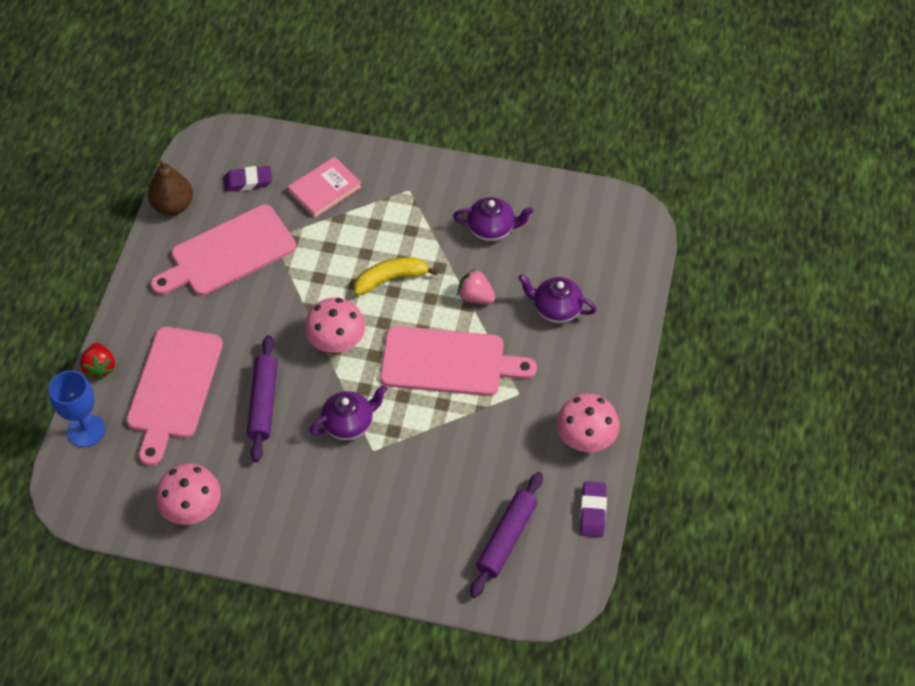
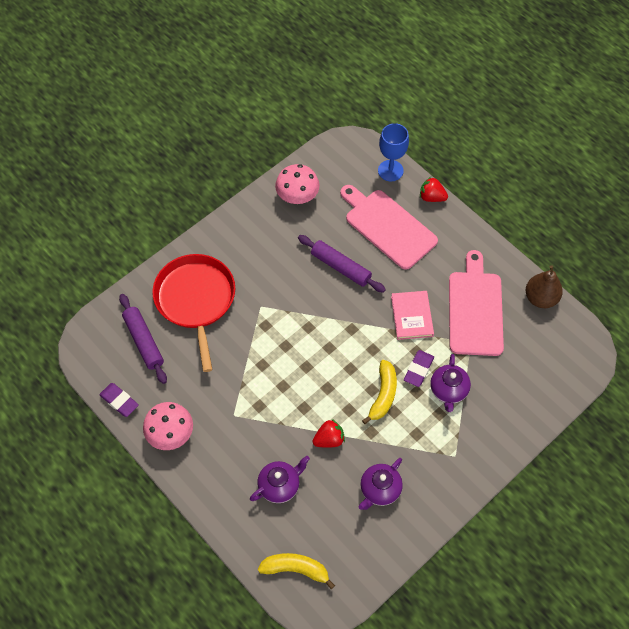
camera: 125 degrees right, 5 degrees up
purple eraser [224,166,272,192] -> purple eraser moved to [404,350,434,387]
pink book [288,157,362,218] -> pink book moved to [391,291,434,340]
pink mushroom [304,298,365,353] -> none
purple teapot [309,385,387,440] -> purple teapot moved to [430,354,471,412]
pink cutting board [380,326,537,396] -> none
pink strawberry [457,268,496,304] -> red strawberry [313,419,345,448]
none -> red pan [152,254,235,372]
none -> yellow banana [258,553,335,589]

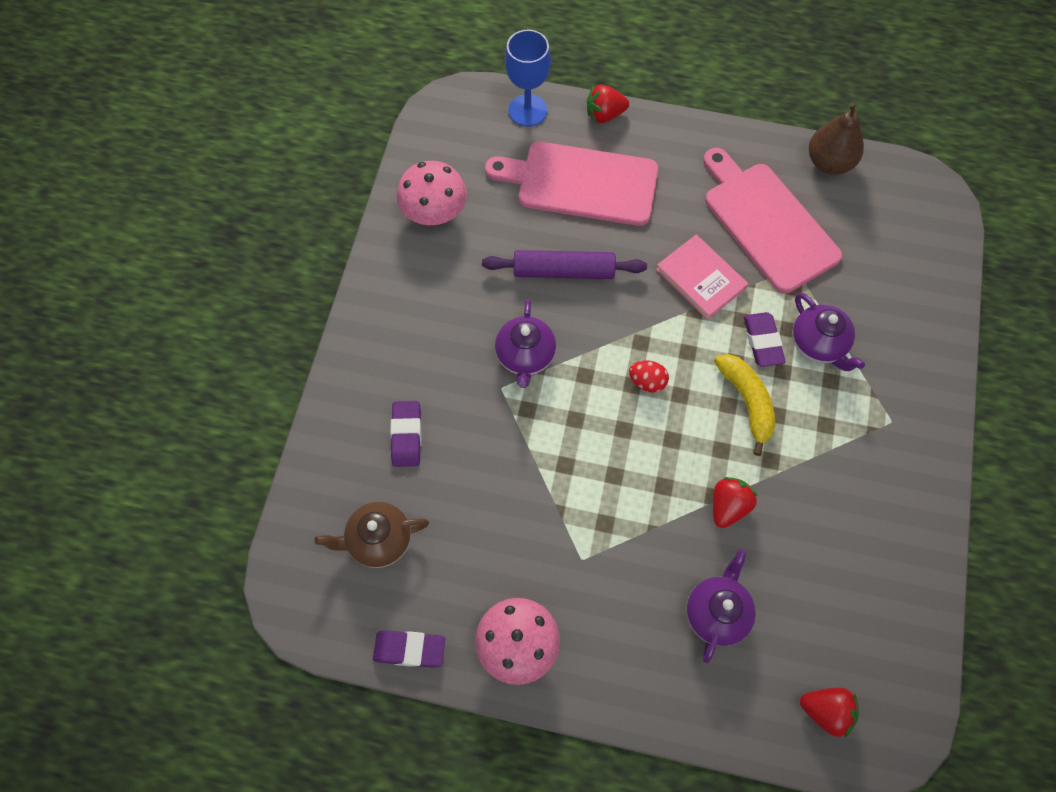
camera: 35 degrees left, 5 degrees up
purple rolling pin [119,294,167,384] -> brown teapot [314,502,429,568]
red pan [152,254,235,372] -> purple eraser [390,401,422,467]
yellow banana [258,553,335,589] -> red strawberry [800,688,859,737]
purple teapot [359,458,403,510] -> purple teapot moved to [495,299,556,388]
none -> red egg [629,361,669,393]

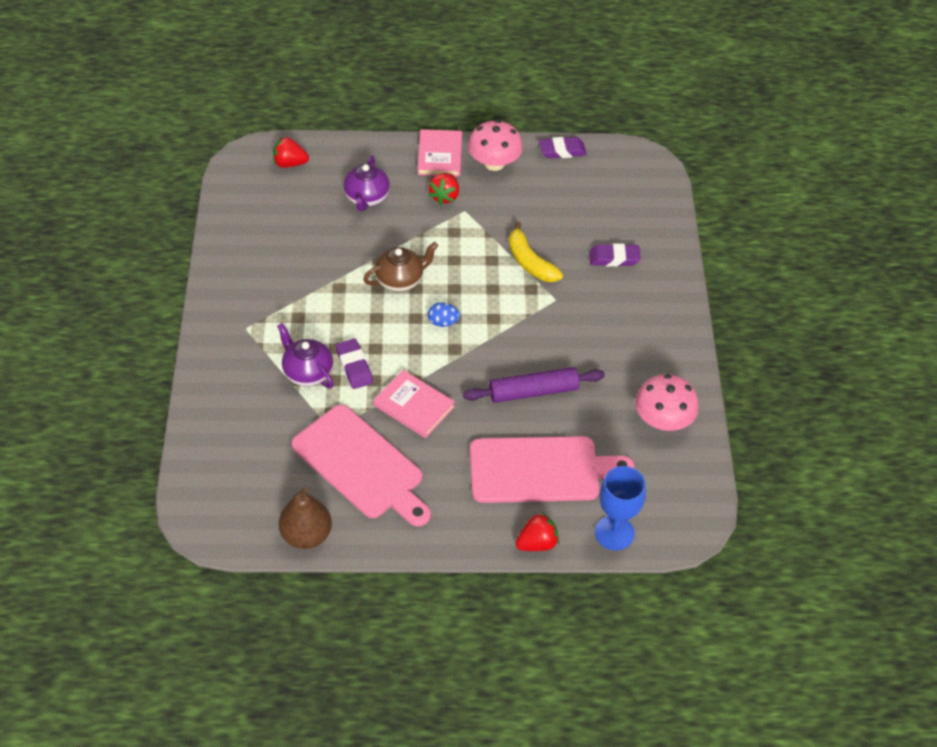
camera: 165 degrees right, 15 degrees down
brown teapot [314,502,429,568] -> brown teapot moved to [363,242,438,292]
purple eraser [390,401,422,467] -> purple eraser turned 75 degrees counterclockwise [589,243,641,267]
purple teapot [495,299,556,388] -> none
red egg [629,361,669,393] -> blue egg [428,302,460,327]
red strawberry [713,477,758,528] -> red strawberry moved to [429,173,459,205]
yellow banana [714,354,775,456] -> yellow banana moved to [509,222,563,282]
none -> pink book [418,129,462,177]

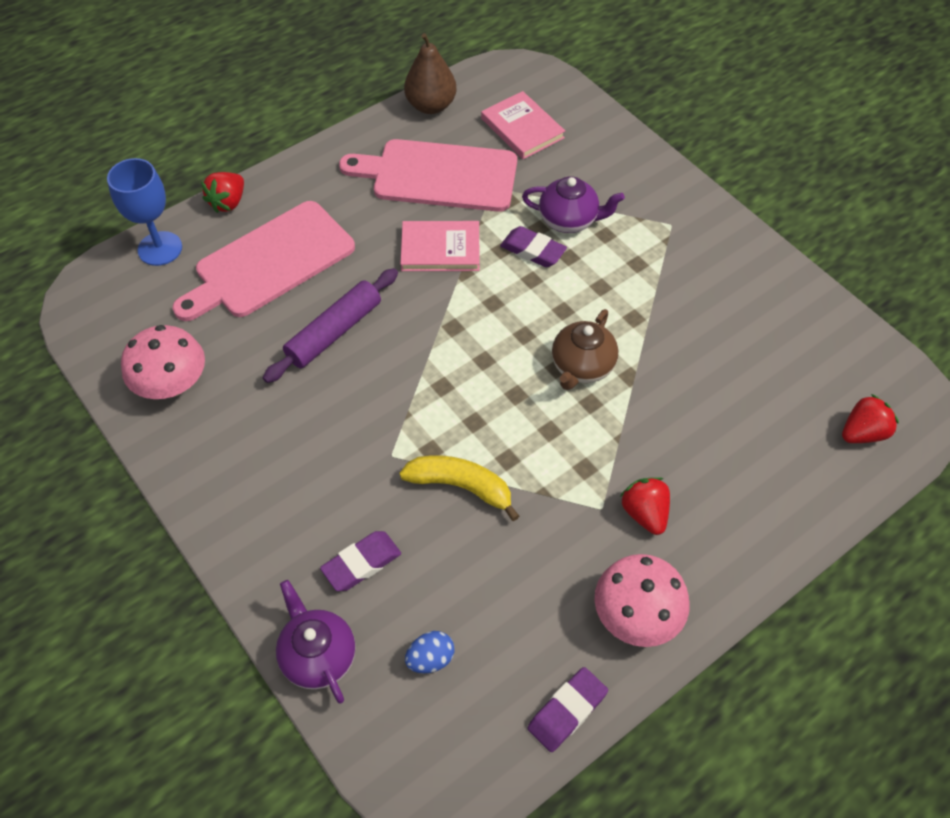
camera: 145 degrees right, 5 degrees up
purple teapot [344,155,390,211] -> purple teapot moved to [276,580,356,704]
pink book [418,129,462,177] -> pink book moved to [481,91,565,159]
blue egg [428,302,460,327] -> blue egg moved to [405,631,455,673]

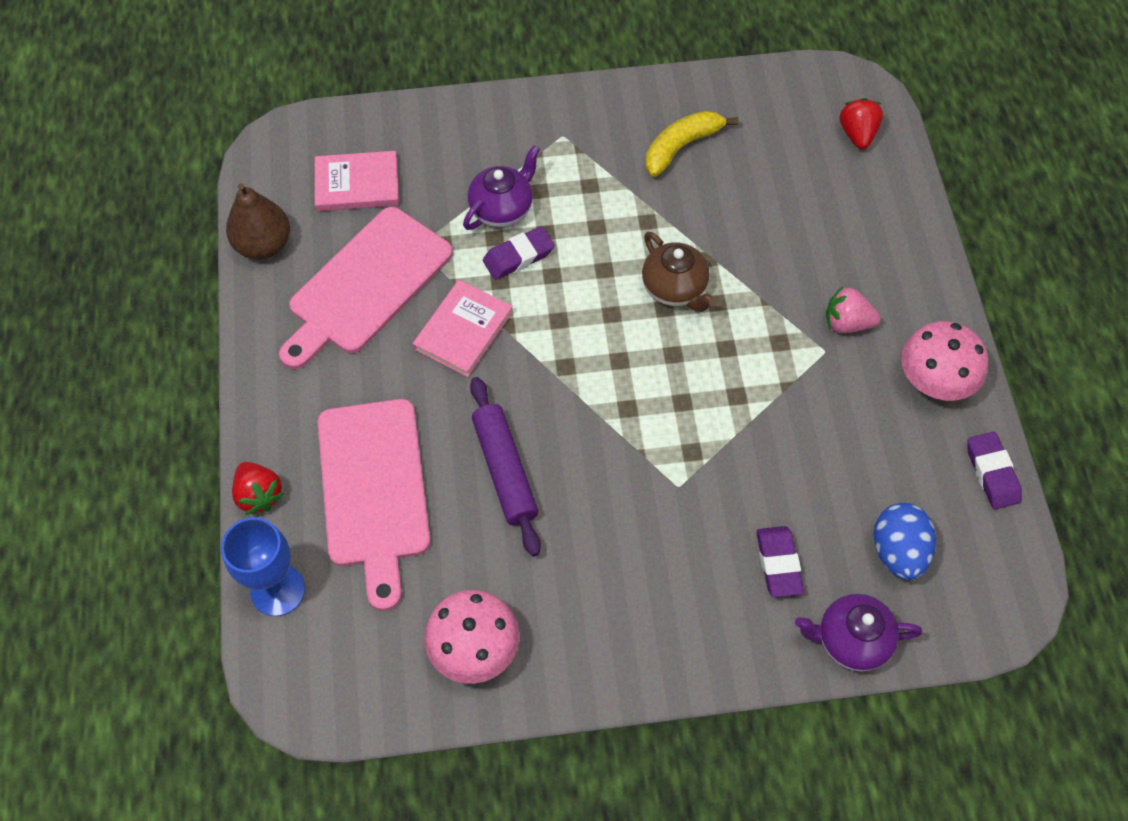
camera: 60 degrees left, 5 degrees up
yellow banana [400,455,519,521] -> yellow banana moved to [646,111,738,177]
blue egg [405,631,455,673] -> blue egg [874,503,936,580], size x1.61
red strawberry [620,477,670,535] -> pink strawberry [826,286,880,333]

